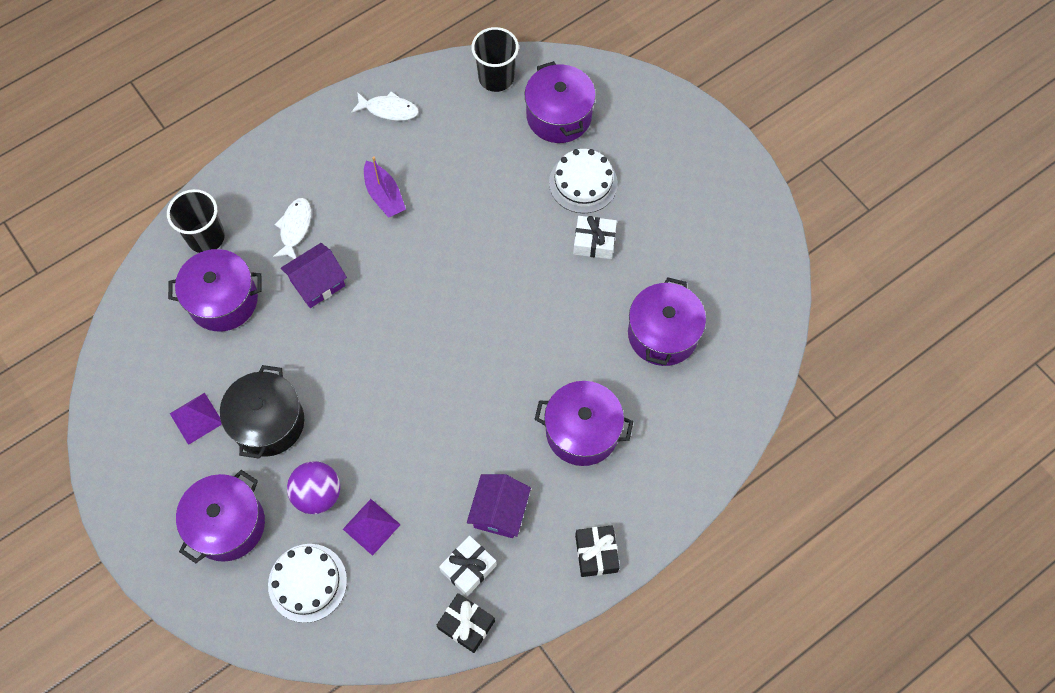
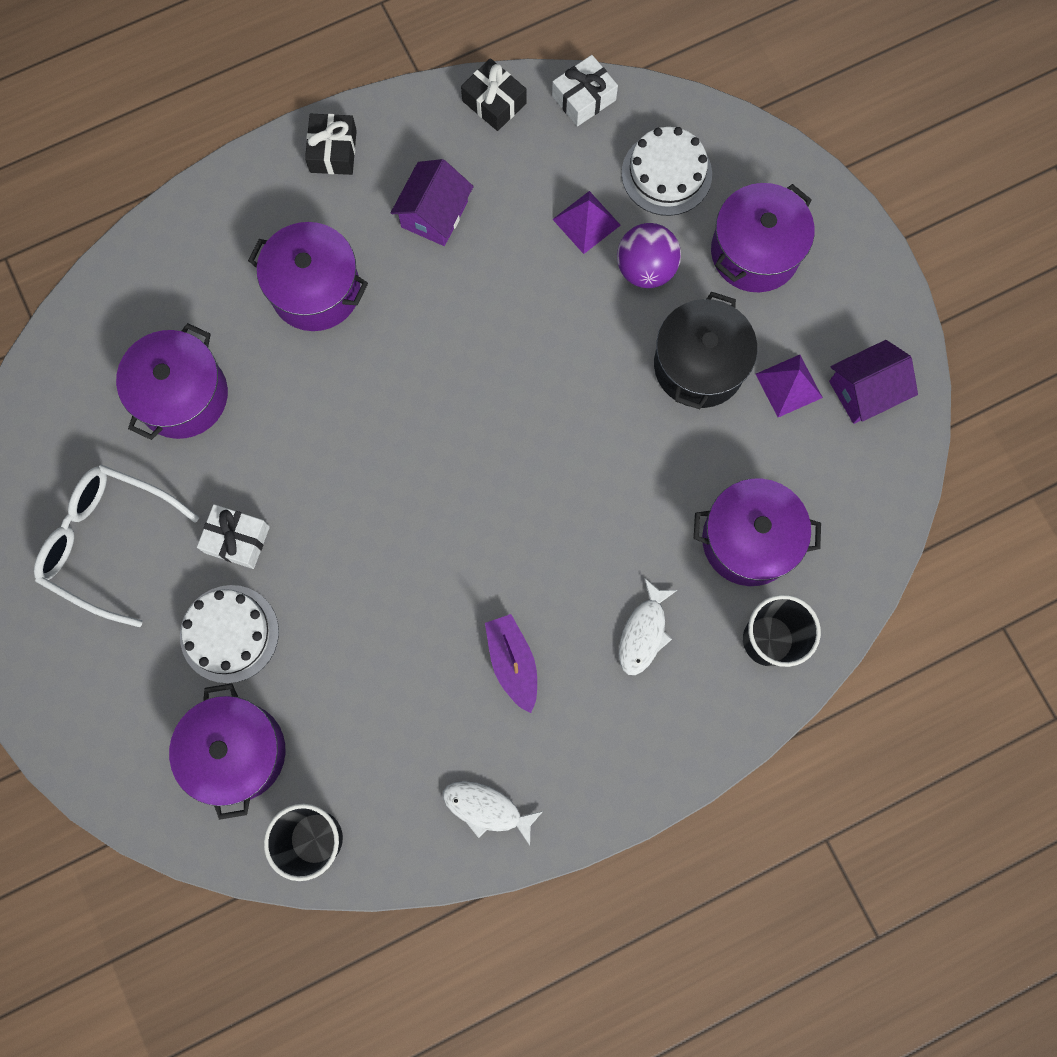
camera: 170 degrees left, 10 degrees up
purple house [281,243,347,308] -> purple house moved to [829,340,918,424]
white gift [439,536,497,596] -> white gift moved to [552,55,618,126]
none -> white glasses [34,465,199,627]

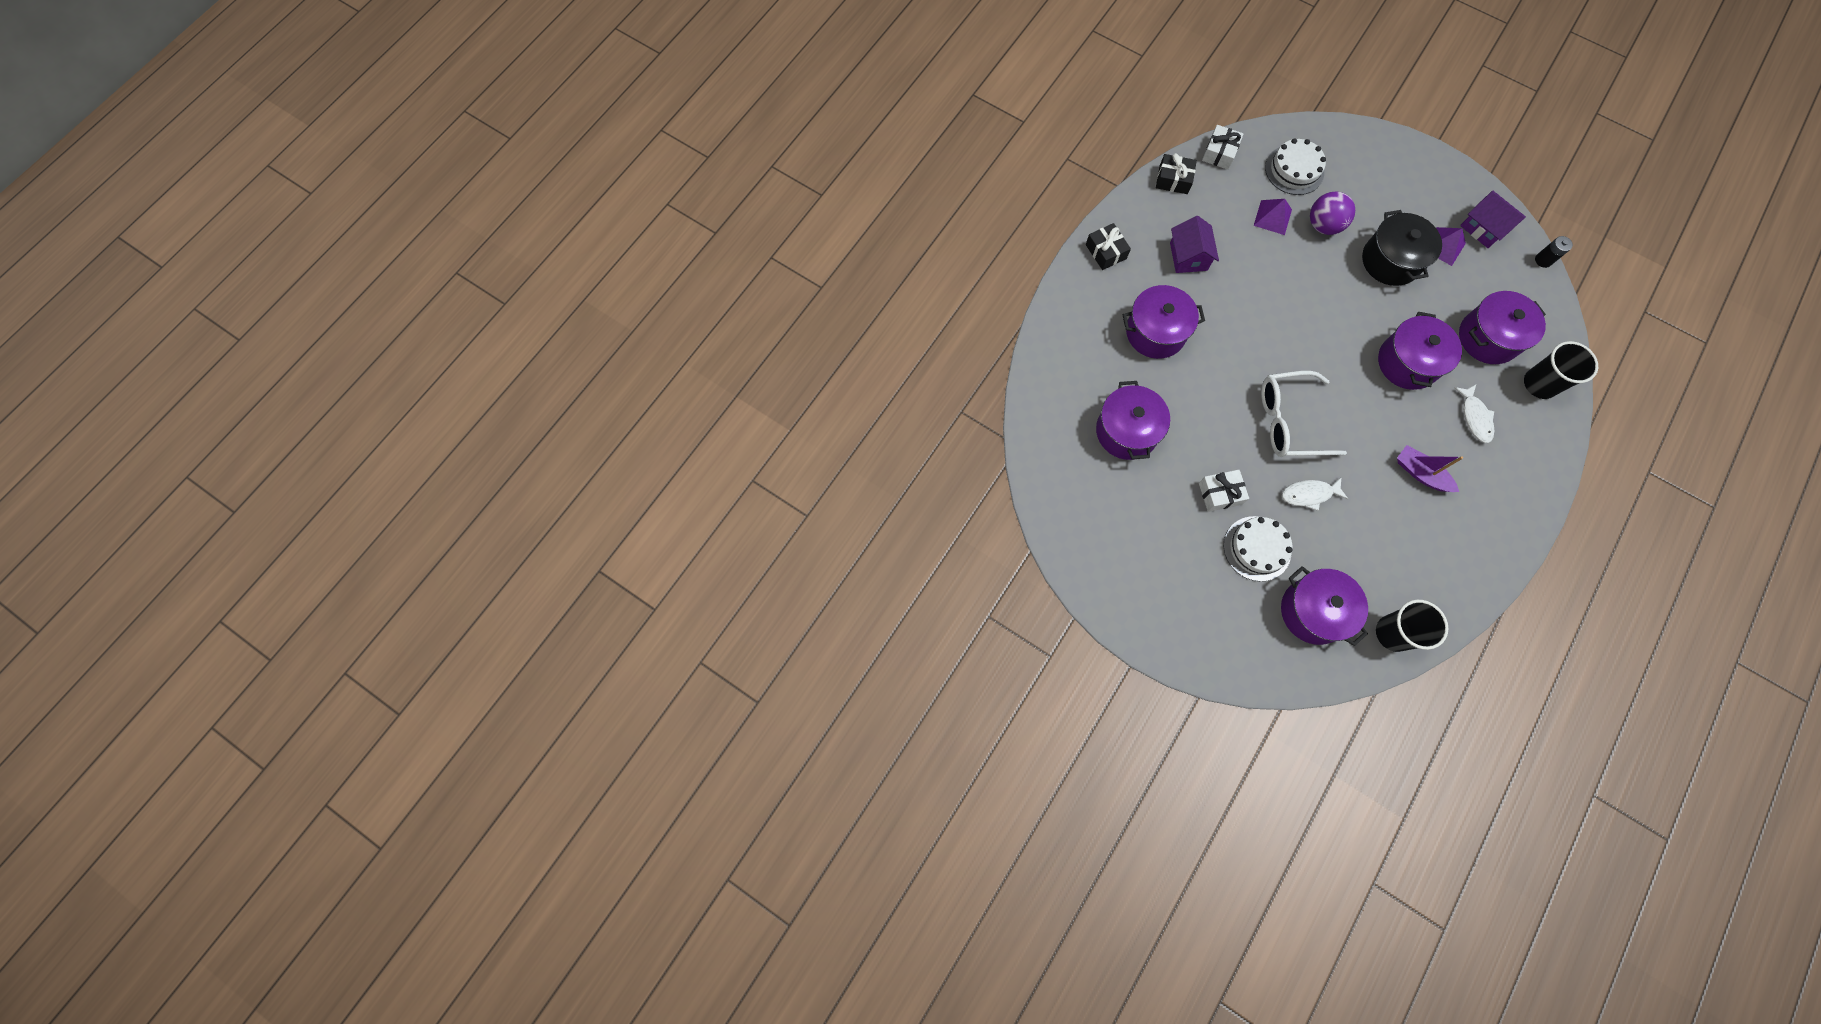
camera: 30 degrees left, 5 degrees down
white glasses [34,465,199,627] -> white glasses moved to [1261,371,1347,457]
white fish [443,781,543,845] -> white fish moved to [1282,478,1348,511]
purple pot [711,183,814,292] -> purple pot moved to [1378,312,1462,390]
purple house [829,340,918,424] -> purple house turned 75 degrees counterclockwise [1460,190,1526,248]
none -> black battery [1535,236,1573,268]

